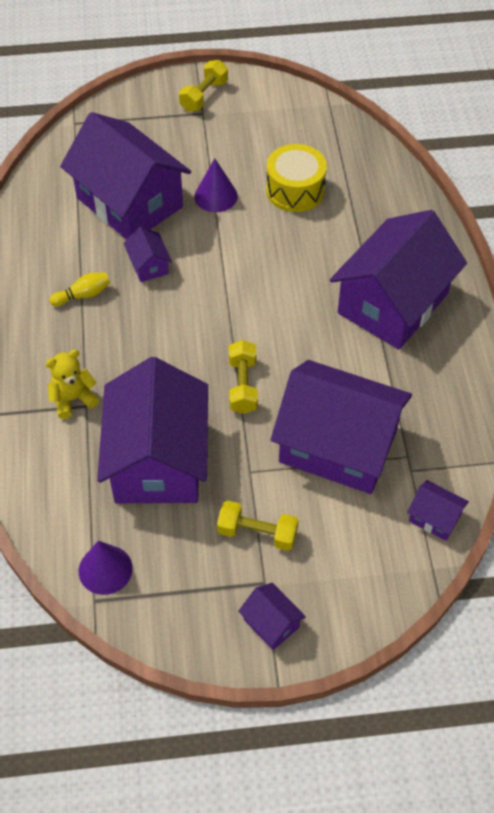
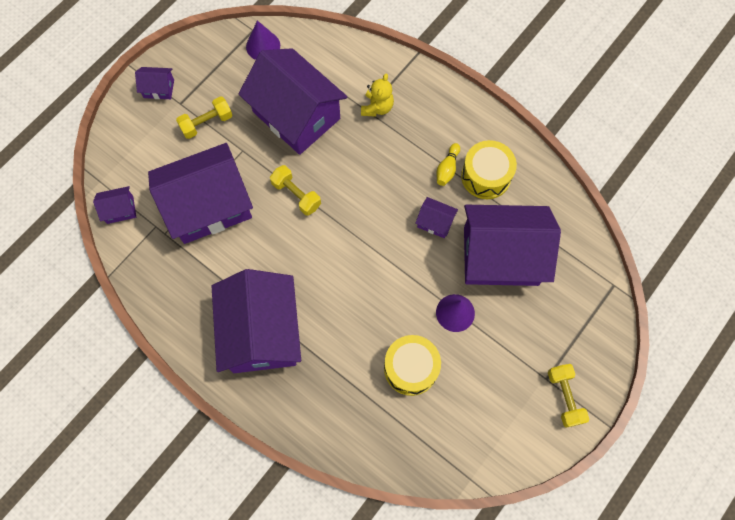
camera: 135 degrees right, 15 degrees up
none -> yellow drum [461,140,517,199]

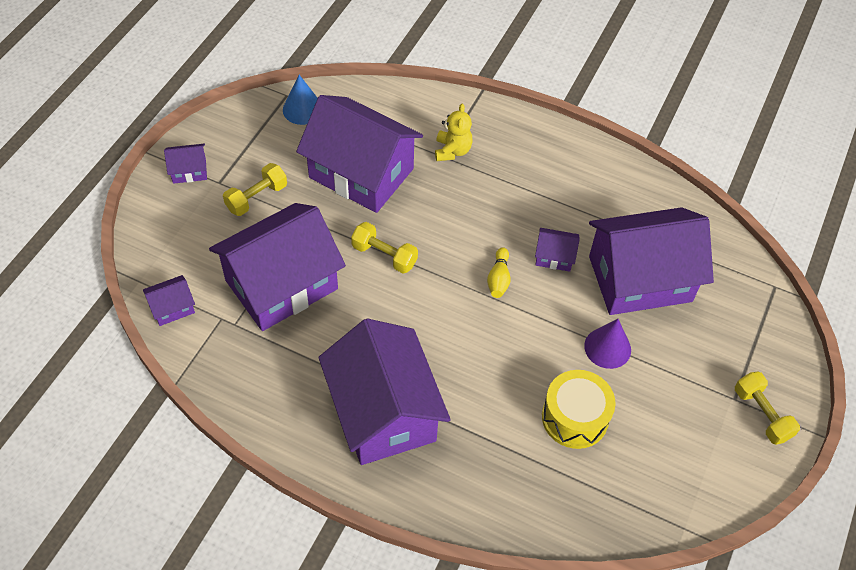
camera: 15 degrees left, 15 degrees down
purple cone [246,20,280,60] -> blue cone [283,75,318,125]
yellow bowling pin [437,143,460,186] -> yellow bowling pin moved to [487,247,510,298]
yellow drum [461,140,517,199] -> none

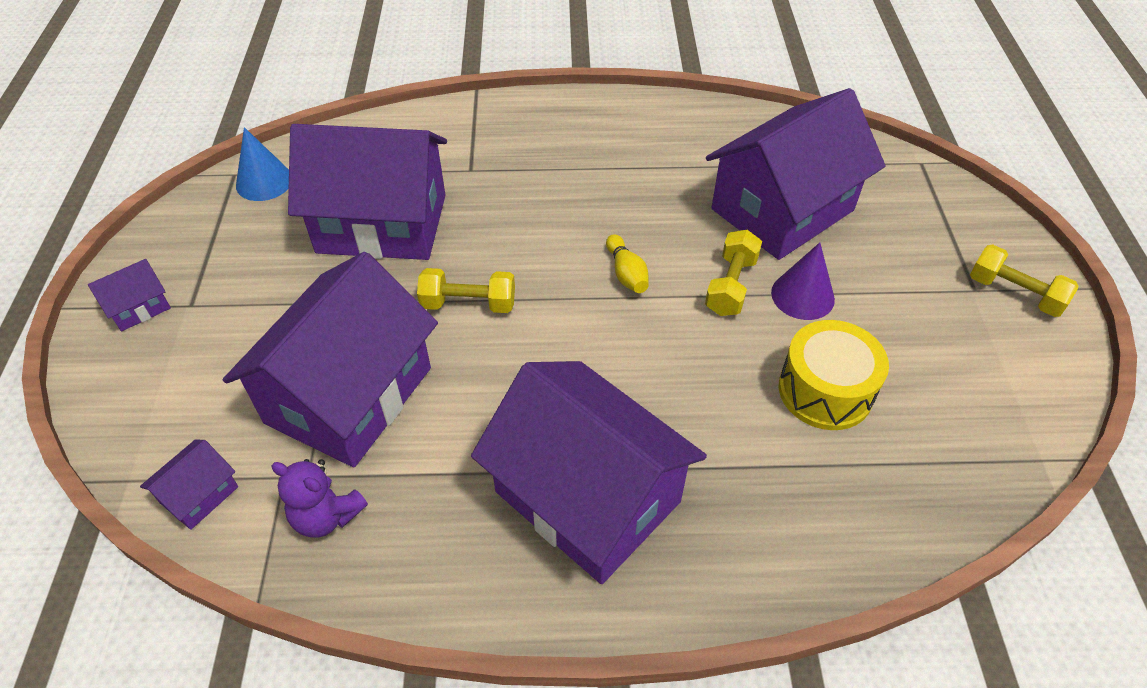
camera: 25 degrees left, 5 degrees down
yellow dumbbell [223,163,287,216] -> yellow dumbbell moved to [705,230,762,316]
yellow teddy bear [435,103,473,161] -> none
purple house [535,228,580,272] -> none
none -> purple teddy bear [271,459,368,538]

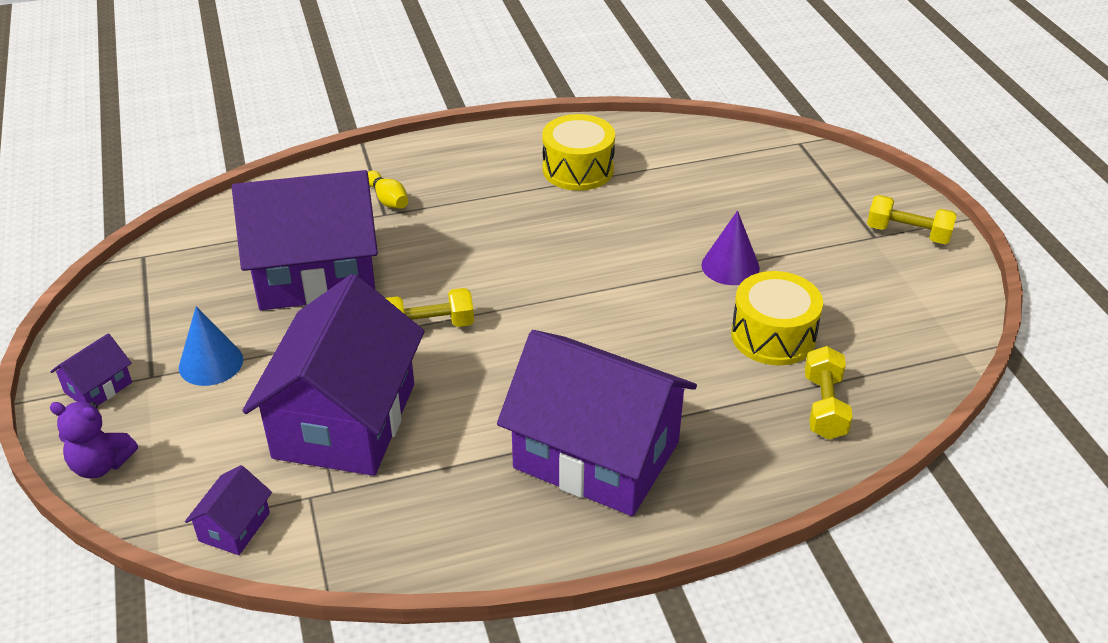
camera: 15 degrees left, 10 degrees down
blue cone [236,127,289,201] -> blue cone moved to [179,306,243,386]
purple teddy bear [271,459,368,538] -> purple teddy bear moved to [50,402,138,479]
yellow bowling pin [606,234,649,293] -> yellow bowling pin moved to [368,170,408,209]
yellow dumbbell [705,230,762,316] -> yellow dumbbell moved to [805,346,853,439]
purple house [706,88,885,260] -> none
none -> yellow drum [542,114,615,191]

